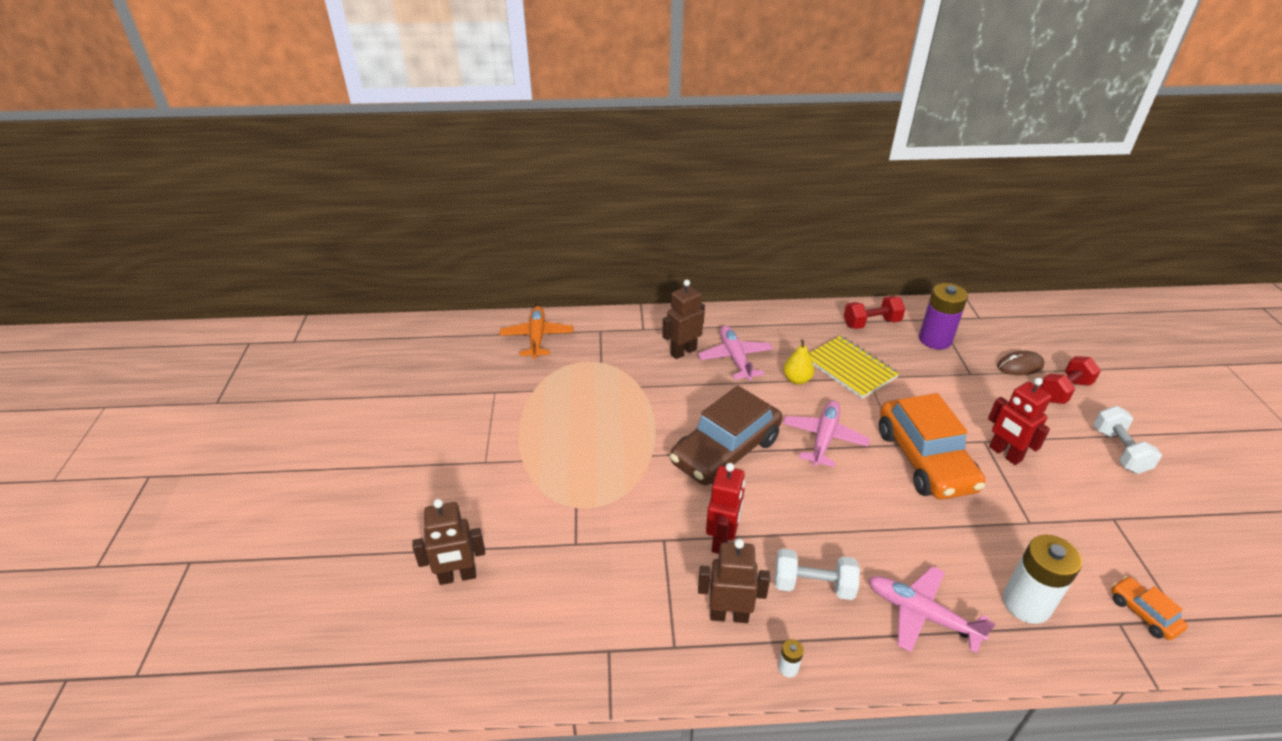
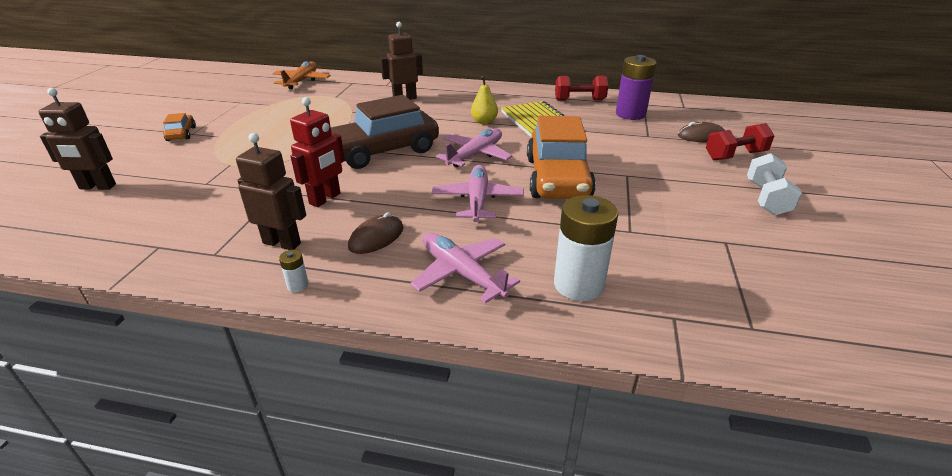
camera: 15 degrees right, 5 degrees down
pink plane [698,326,773,381] -> pink plane moved to [431,165,524,222]
white dumbbell [775,548,860,600] -> brown mouse [348,212,404,254]
red robot [988,378,1052,465] -> none
orange car [1111,576,1188,640] -> orange car moved to [163,113,196,141]

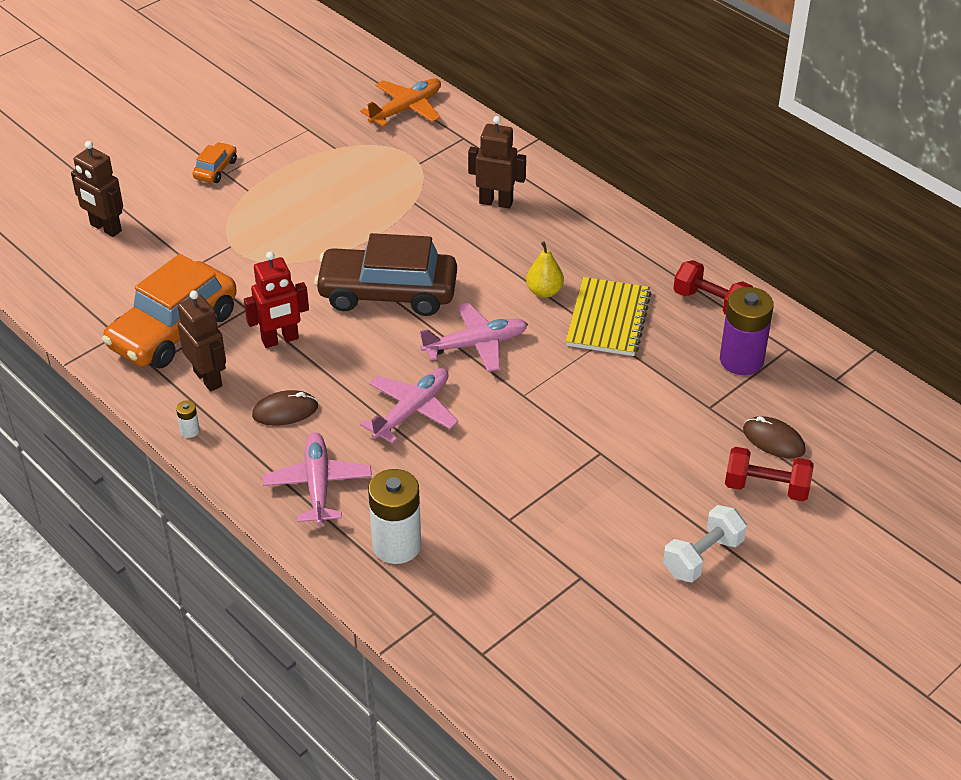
camera: 35 degrees right, 10 degrees up
orange car [527,116,596,199] -> orange car moved to [102,254,237,368]

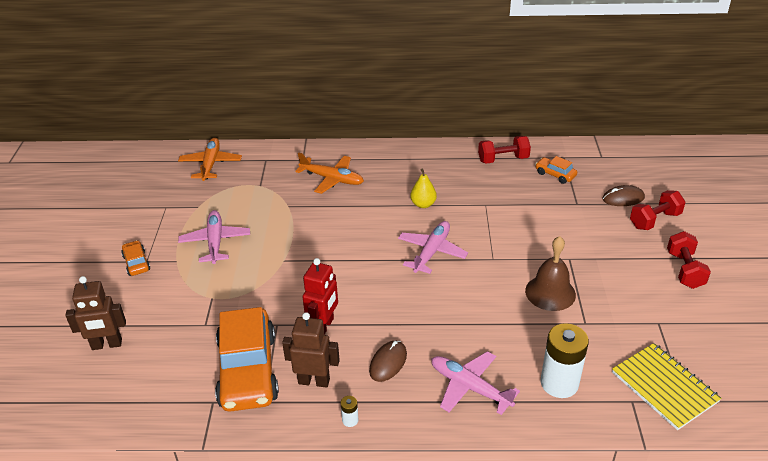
camera: 45 degrees left, 5 degrees down
brown car [314,233,457,316] -> none
pink plane [360,368,458,444] -> pink plane moved to [178,210,250,264]
brown robot [468,116,526,209] -> orange plane [295,152,364,194]
yellow notebook [566,277,651,356] -> yellow notebook moved to [612,343,722,430]
white dumbbell [663,505,747,582] -> red dumbbell [667,231,711,289]
purple battery [720,287,774,375] -> orange car [535,156,577,184]
none -> brown bell [525,236,576,311]

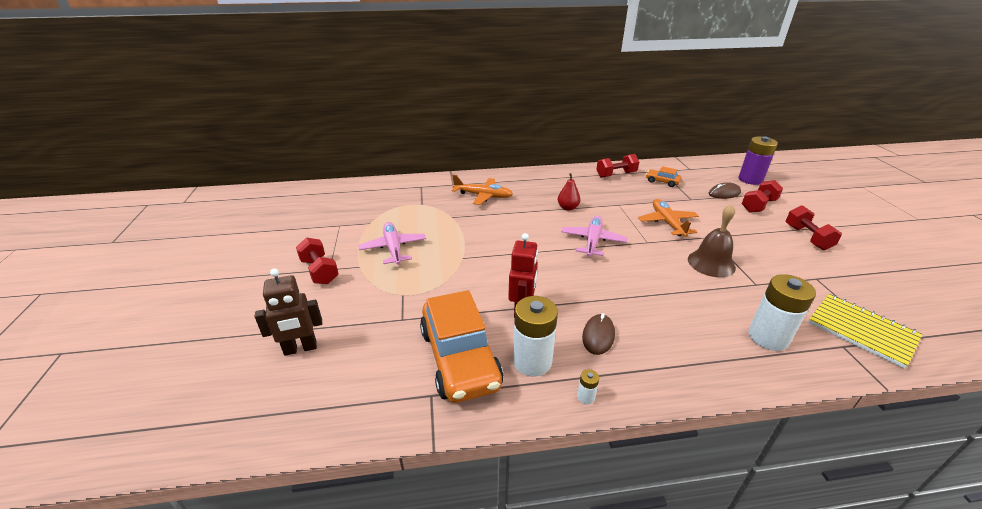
camera: 10 degrees left, 5 degrees down
orange car [121,240,150,276] -> red dumbbell [296,238,339,284]
orange plane [178,138,242,181] -> orange plane moved to [638,199,699,237]
brown robot [282,312,340,388] -> white battery [513,296,558,376]
yellow pear [410,168,437,208] -> red pear [558,173,581,211]
pink plane [431,351,520,415] -> none
none -> purple battery [738,136,778,185]

